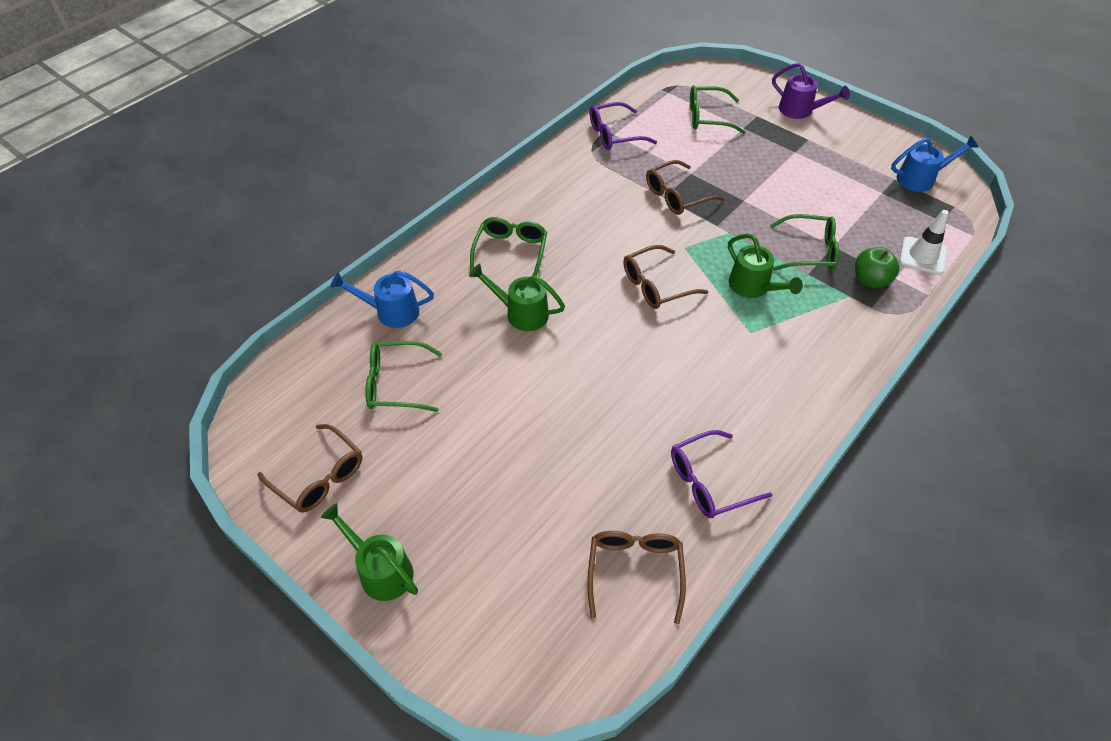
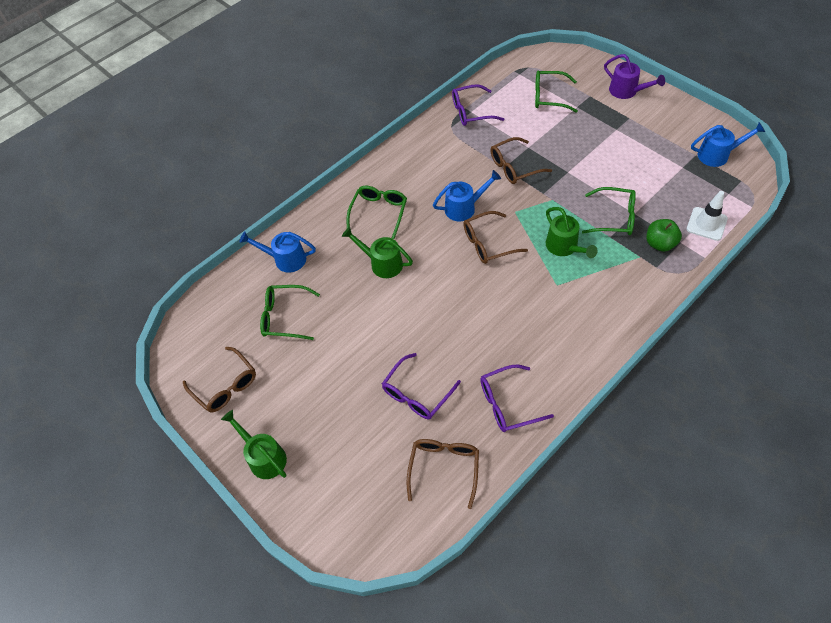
camera: 10 degrees right, 5 degrees up
none -> purple glasses [382,353,461,419]
none -> blue watering can [433,170,501,221]

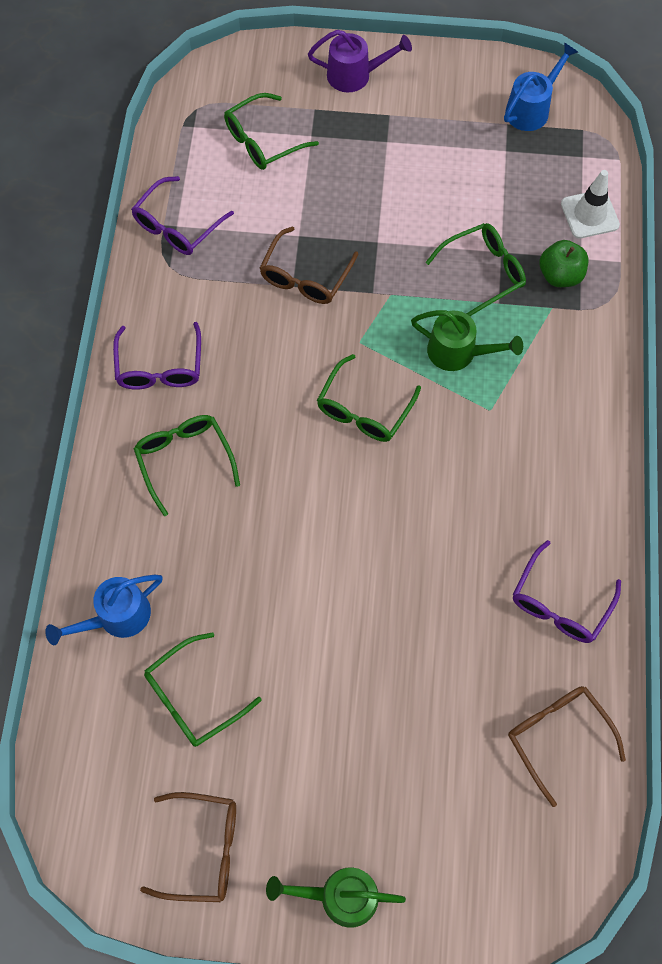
camera: 45 degrees left, 10 degrees up
green watering can [342,227,413,278] -> none
purple glasses [382,353,461,419] -> purple glasses moved to [113,322,201,390]
blue watering can [433,170,501,221] -> none
brown glasses [463,211,528,264] -> green glasses [317,354,421,442]

